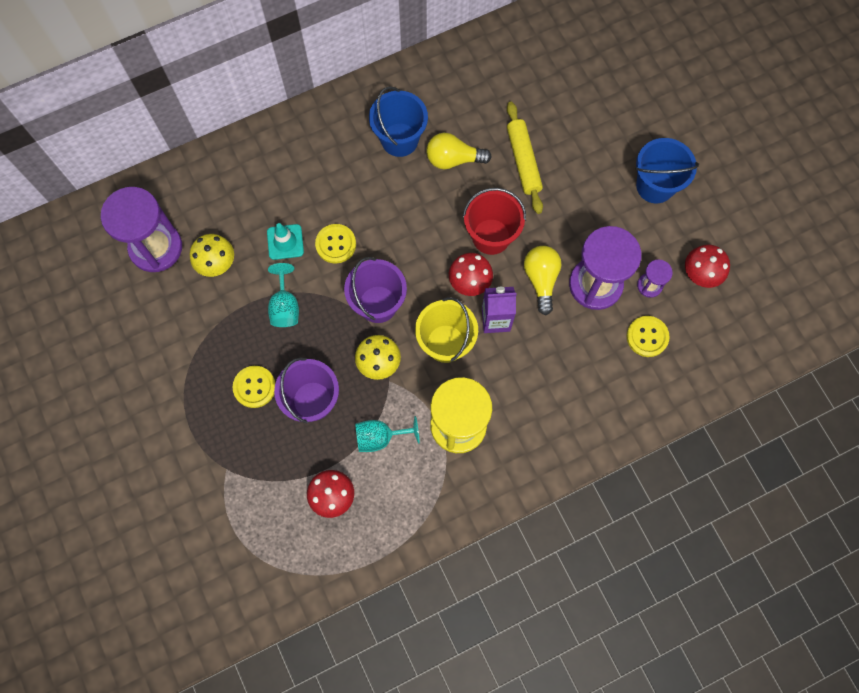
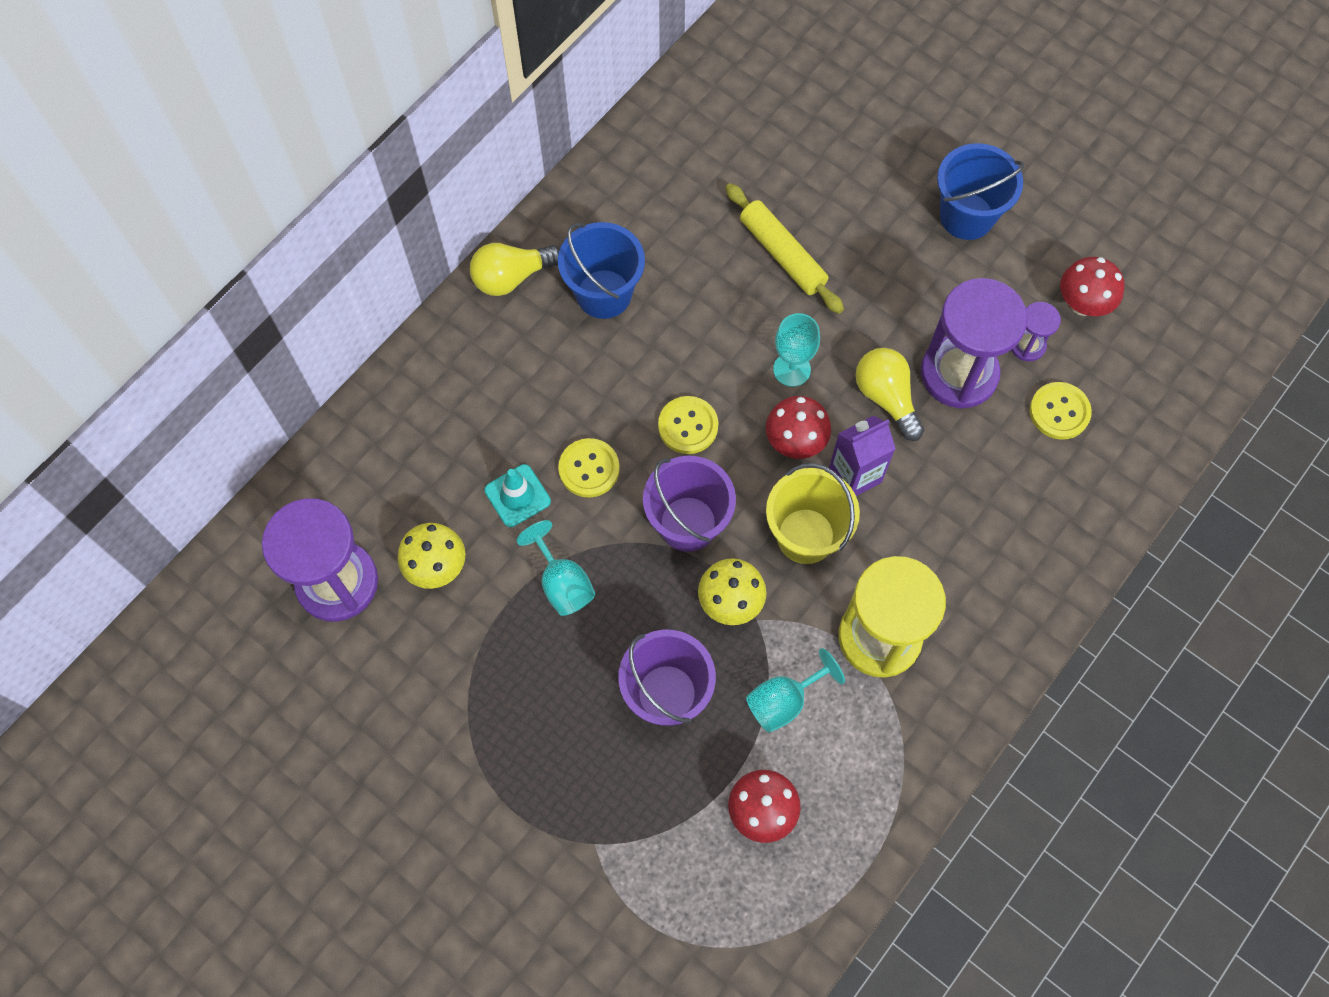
camera: 25 degrees left, 5 degrees down
yellow button [233,366,276,408] -> yellow button moved to [658,396,718,454]
yellow light bulb [426,133,492,169] -> yellow light bulb moved to [470,243,560,296]
red bucket [463,188,526,255] -> turquoise goblet [773,313,820,387]

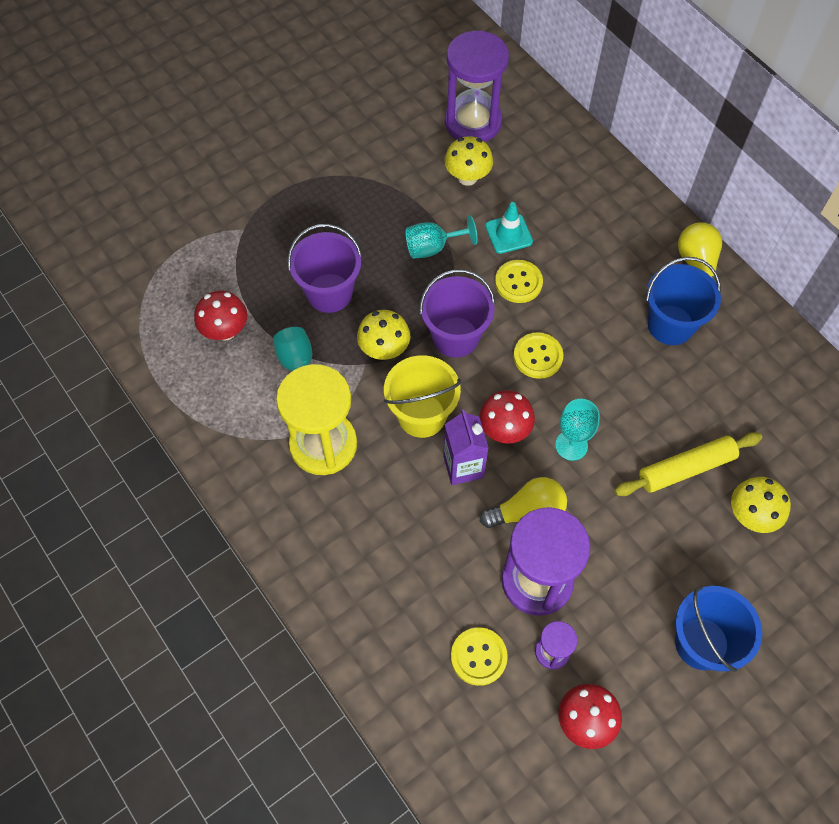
camera: 105 degrees right, 5 degrees down
none -> yellow mushroom [731,477,791,533]

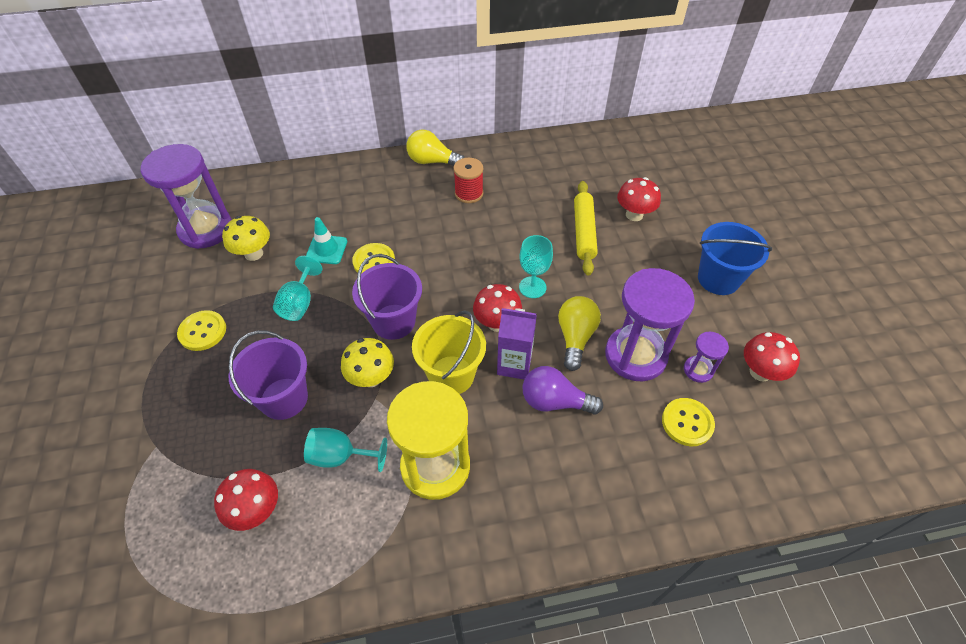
camera: 65 degrees left, 10 degrees down
yellow button [513,332,564,379] -> yellow button moved to [177,310,226,351]
blue bucket [646,257,721,345] -> red spool [453,158,483,203]
yellow mushroom [731,477,791,533] -> red mushroom [617,177,661,221]
none -> purple light bulb [522,366,603,415]

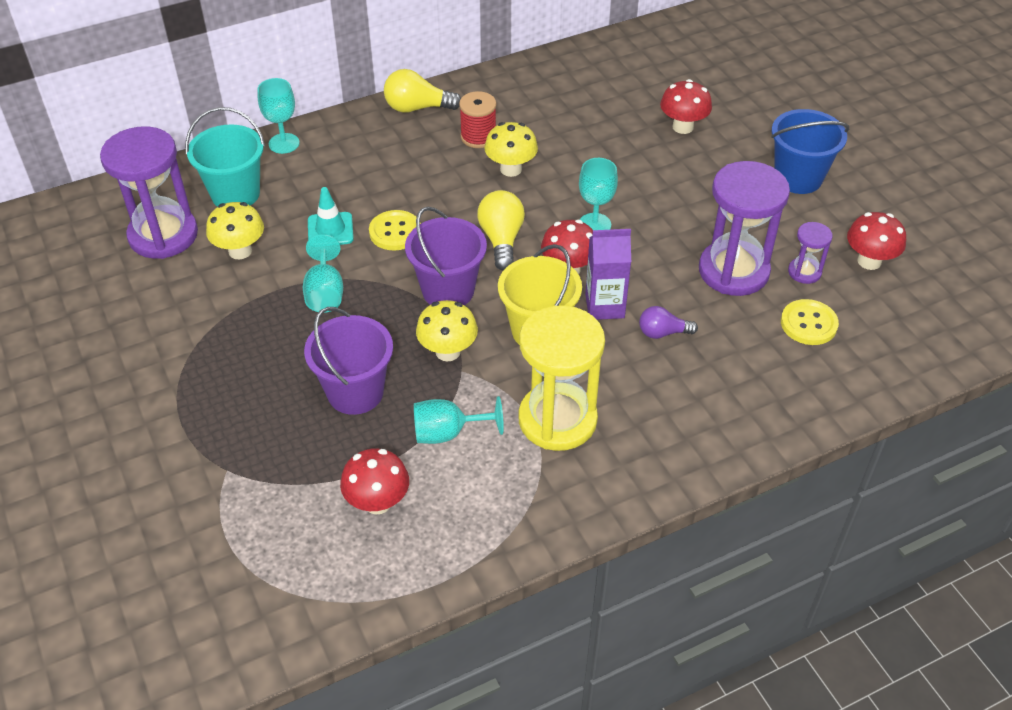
camera: 15 degrees left, 5 degrees down
yellow button [177,310,226,351] -> none
purple light bulb [522,366,603,415] -> purple light bulb [639,306,698,339], size x0.64
yellow light bulb [558,296,601,371] -> yellow light bulb moved to [477,190,525,271]
yellow rolling pin [574,181,598,276] -> none
none -> turquoise bucket [185,107,265,207]
none -> turquoise goblet [257,78,300,154]
none -> yellow mushroom [484,122,538,177]

